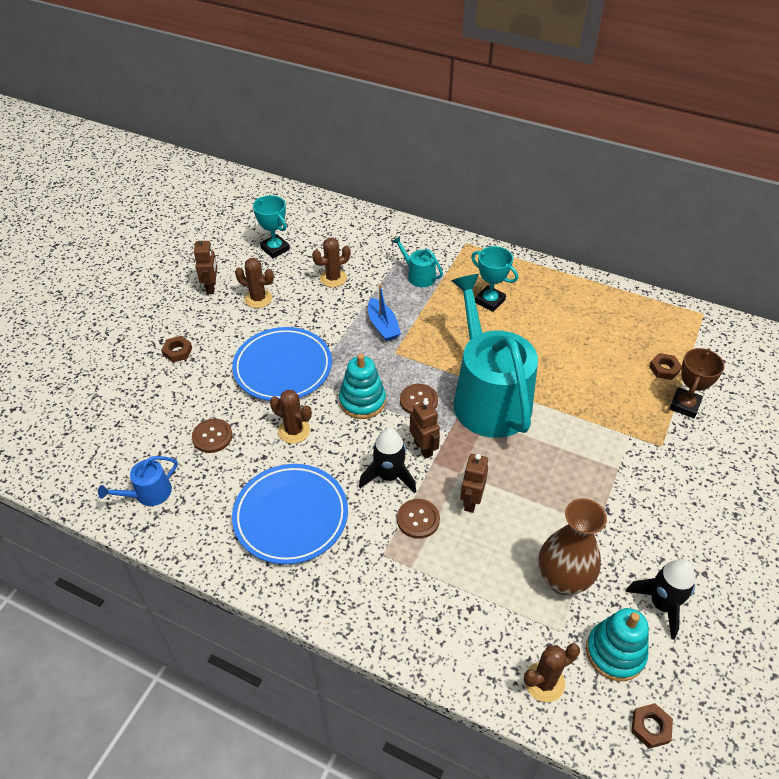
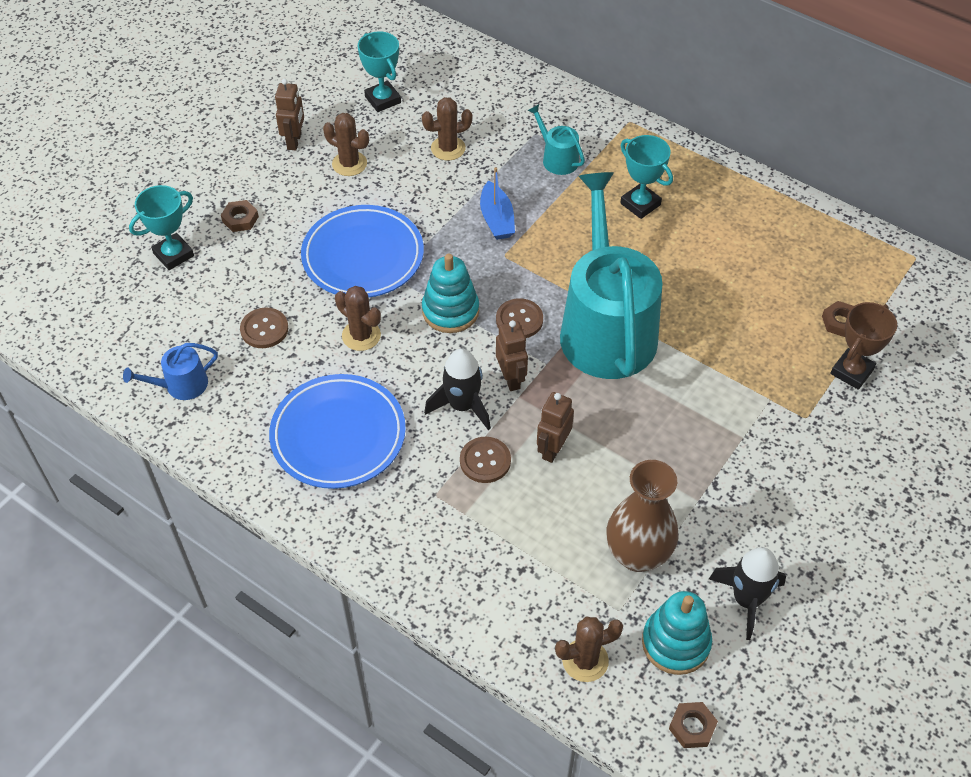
camera: 10 degrees right, 5 degrees up
none -> turquoise trophy [129,185,194,270]

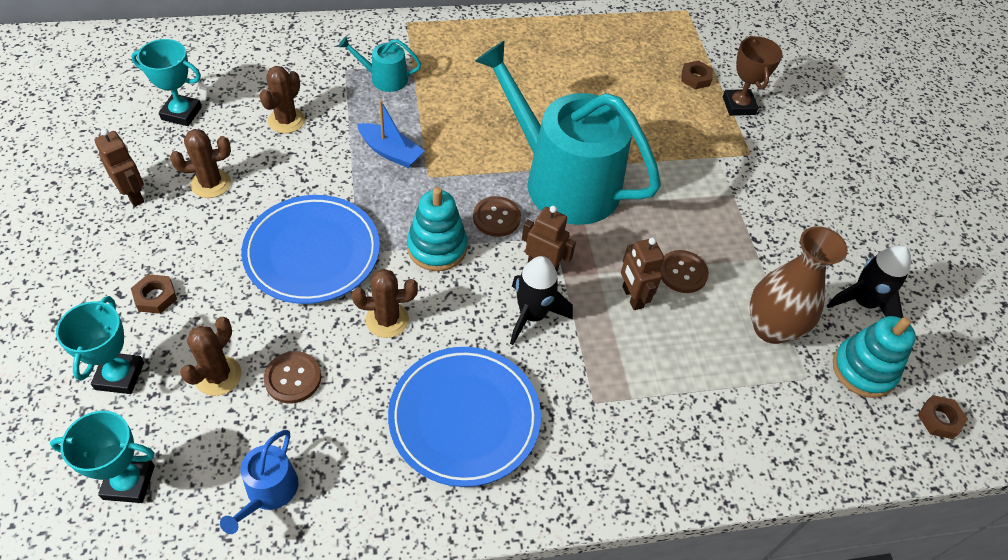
camera: 50 degrees left, 0 degrees up
brown button [460,437,511,483] -> brown button moved to [659,250,709,293]
brown cactus [555,617,623,682] -> brown cactus moved to [180,317,242,396]
turquoise trophy [620,135,673,219] -> turquoise trophy moved to [50,411,155,503]

